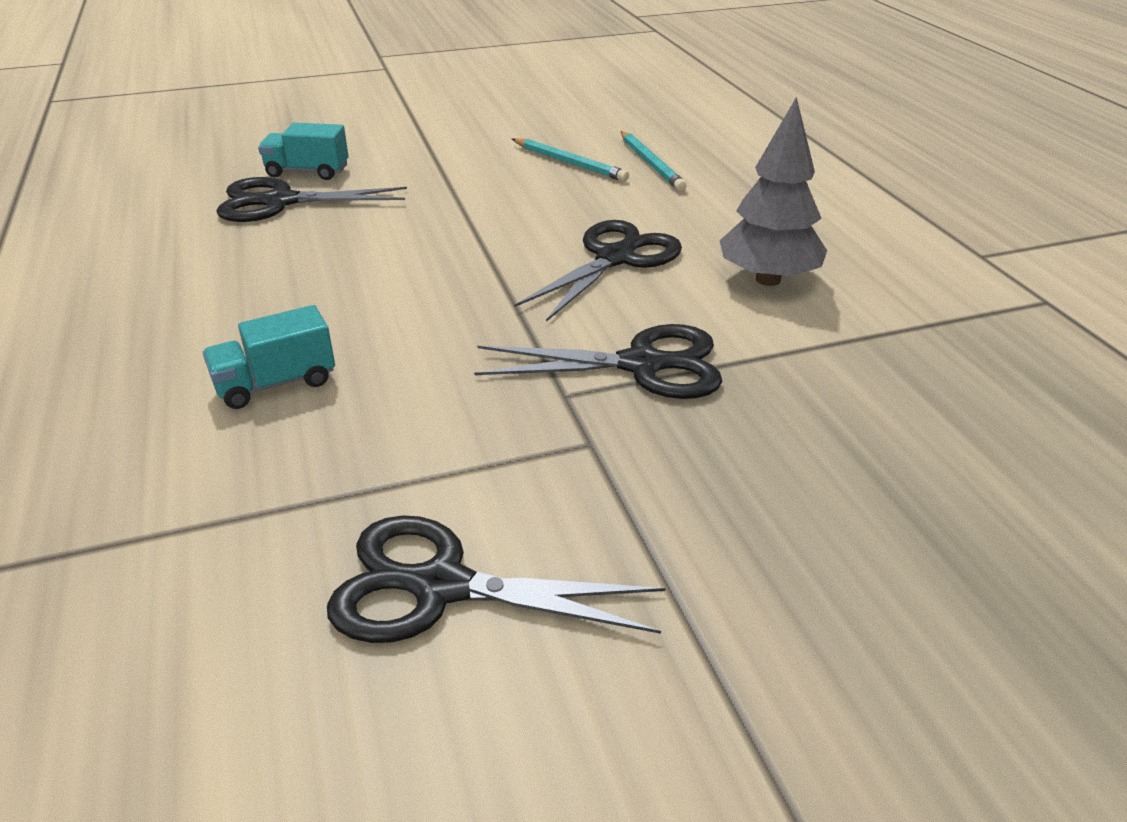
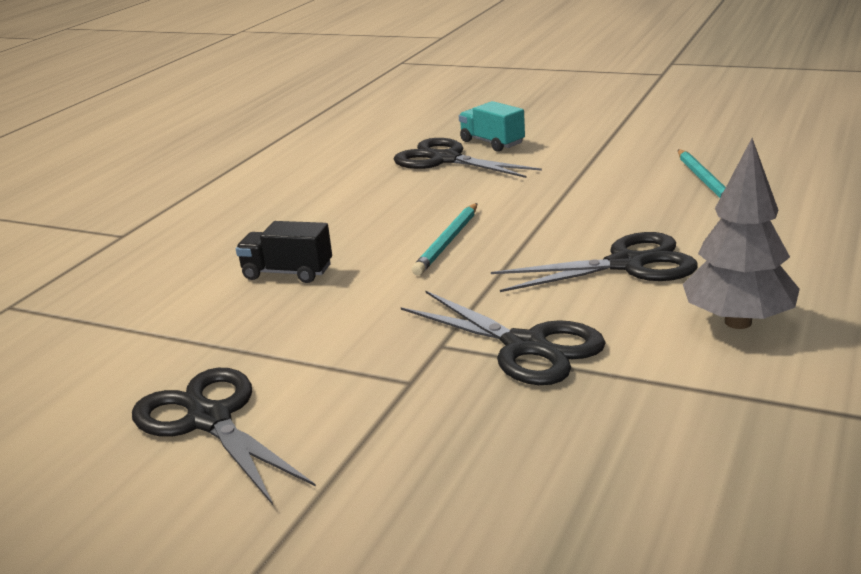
camera: 45 degrees right, 10 degrees down
turquoise truck [203,305,335,409] -> black truck [236,221,332,283]
turquoise pencil [621,131,687,191] -> turquoise pencil moved to [412,203,477,275]

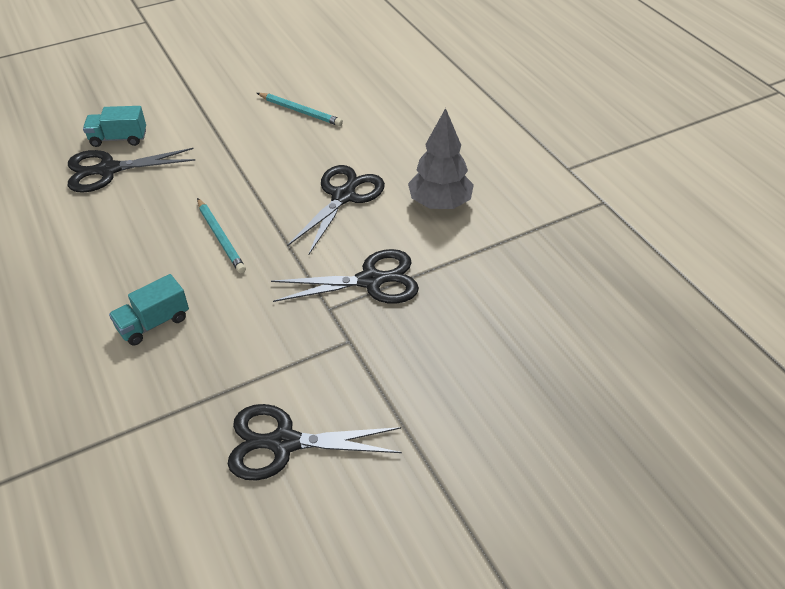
camera: 55 degrees left, 20 degrees up
black truck [236,221,332,283] -> turquoise truck [109,274,189,346]

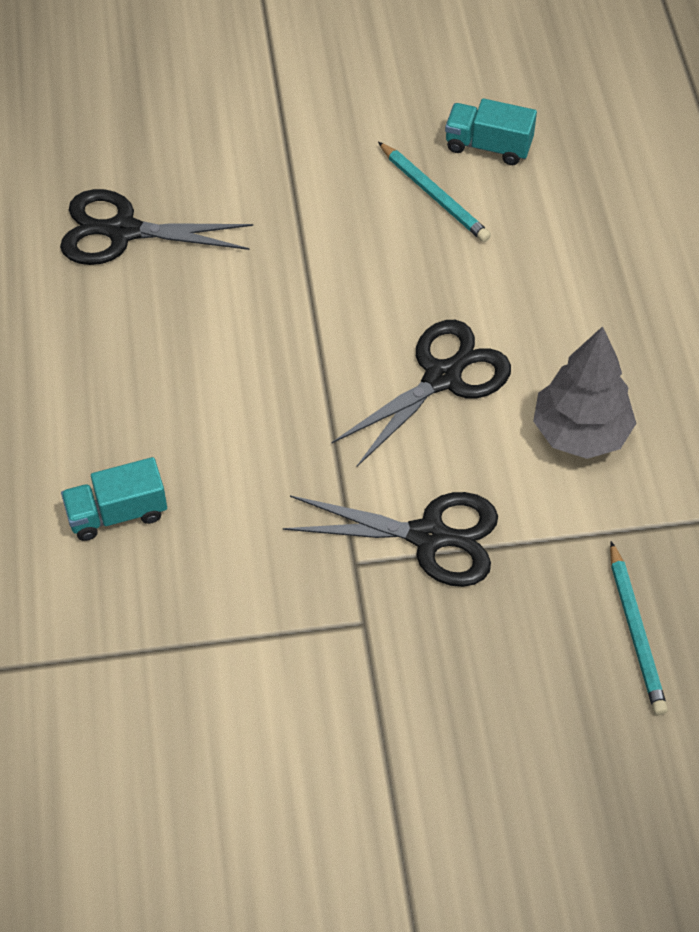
camera: 20 degrees right, 10 degrees up
turquoise truck [83,106,146,147] -> turquoise truck moved to [445,98,537,165]
turquoise pencil [197,198,246,273] -> turquoise pencil moved to [610,541,668,715]
black scissors [228,404,402,481] -> none

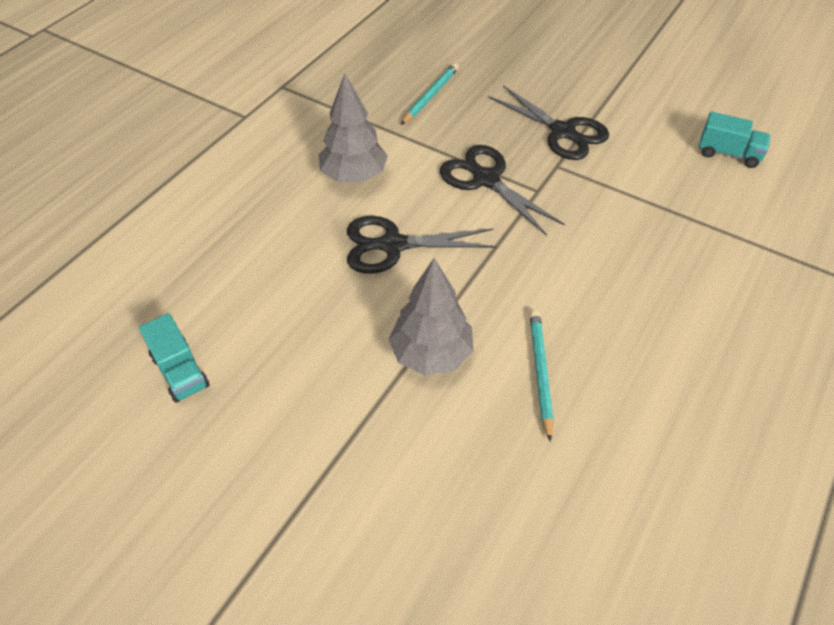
camera: 140 degrees left, 5 degrees down
black scissors [60,189,253,265] -> black scissors moved to [489,85,609,160]
turquoise truck [61,457,167,541] -> turquoise truck moved to [699,112,771,168]
turquoise pencil [378,142,491,242] -> turquoise pencil moved to [530,310,554,442]
none -> grey tree [388,258,473,375]

